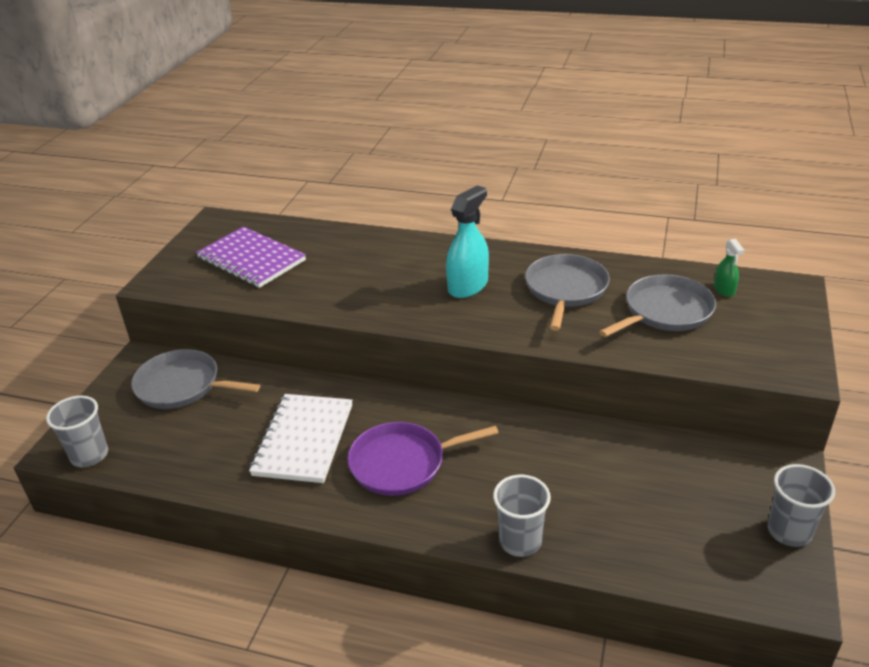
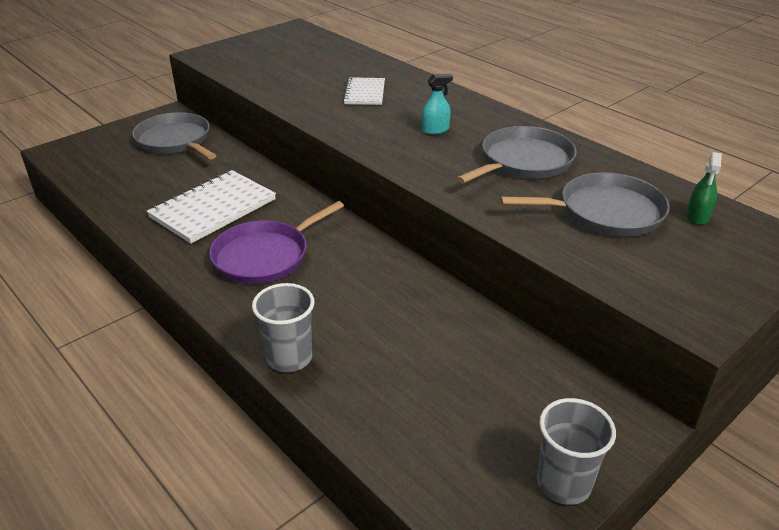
camera: 30 degrees right, 0 degrees up
grey cup [46,396,108,467] -> none
purple notebook [196,226,306,288] -> none
purple pan [347,422,498,496] -> purple pan turned 60 degrees counterclockwise [209,201,344,284]
turquoise spray bottle [446,186,489,298] -> turquoise spray bottle [421,74,453,134], size x0.54
none -> white notebook [343,77,385,105]

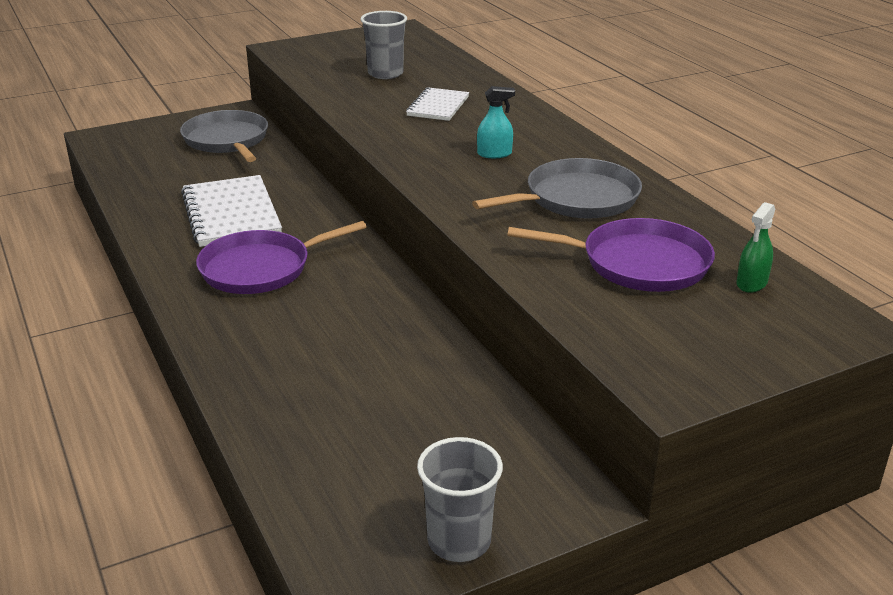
camera: 15 degrees right, 5 degrees down
white notebook [147,170,276,244] -> white notebook turned 75 degrees counterclockwise [181,175,282,247]
grey cup [252,283,314,372] -> grey cup moved to [361,11,407,79]
grey pan [500,173,670,236] -> purple pan [507,218,715,292]

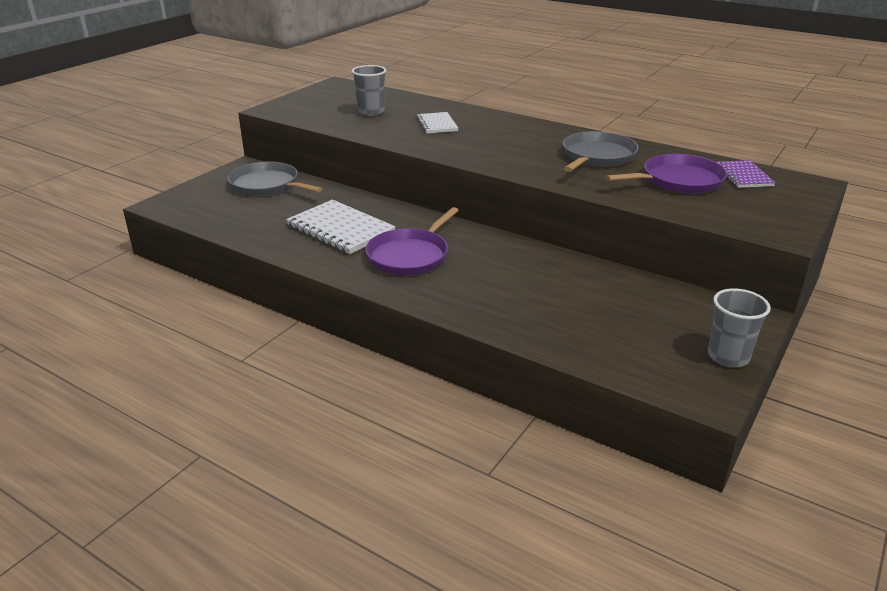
camera: 30 degrees left, 0 degrees up
turquoise spray bottle [477,86,515,158] -> none
green spray bottle [737,202,775,293] -> purple notebook [717,160,775,188]

